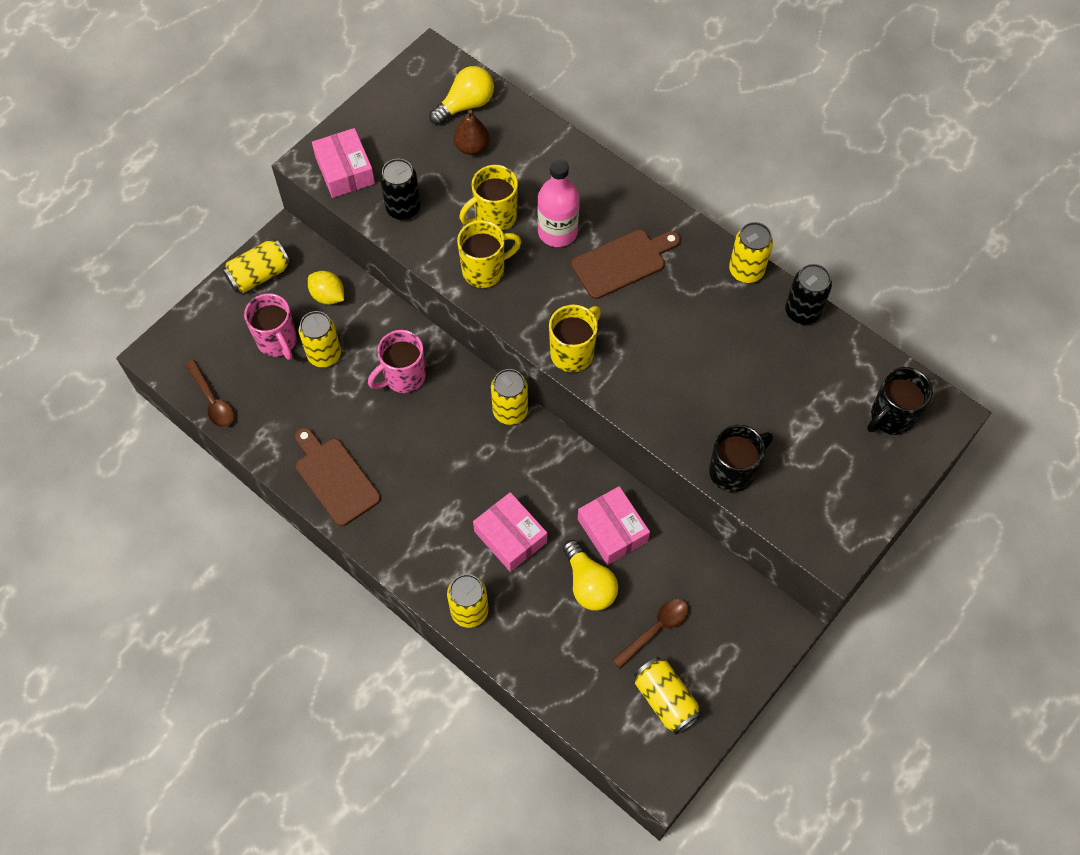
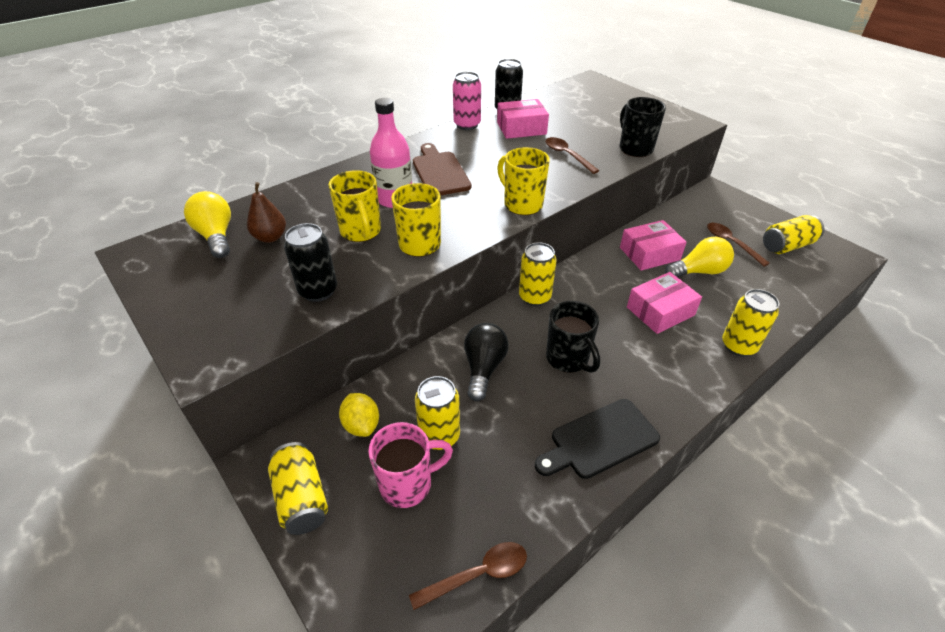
camera: 80 degrees left, 20 degrees down
brown cutting board [295,427,381,526] -> black cutting board [535,399,660,479]
yellow lemon [308,271,344,305] -> yellow lemon turned 75 degrees counterclockwise [339,393,379,437]
pink box [312,128,375,198] -> pink box moved to [497,99,549,139]
pink mug [368,330,426,393] -> black light bulb [464,323,509,401]
yellow can [729,222,773,283] -> pink can [453,72,481,130]
black mug [867,367,933,435] -> black mug moved to [546,301,600,373]
none -> brown spoon [545,137,600,174]

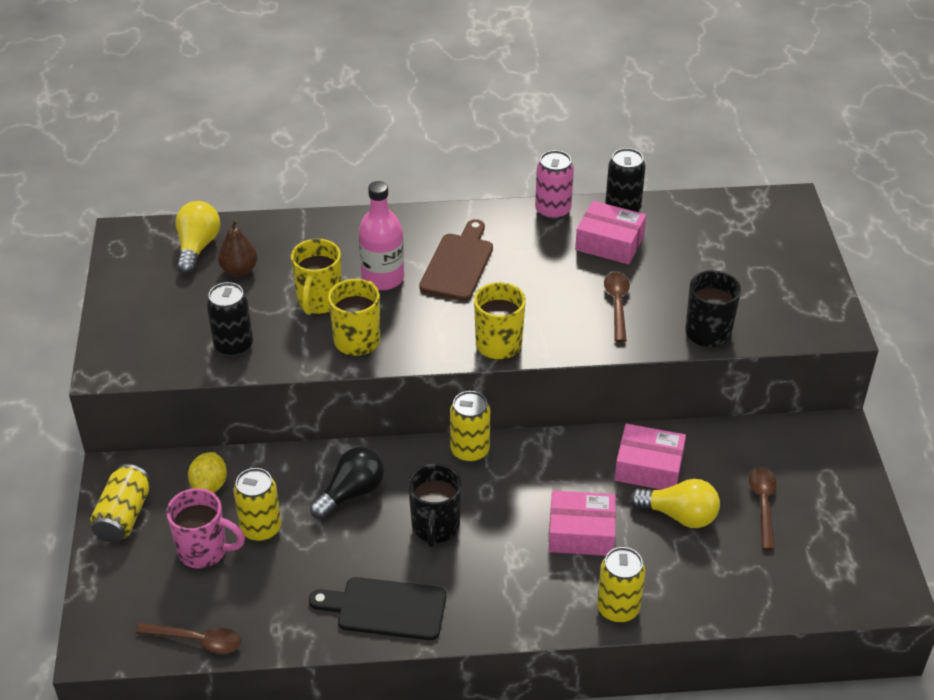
camera: 35 degrees right, 0 degrees up
yellow can [763,215,824,254] -> none

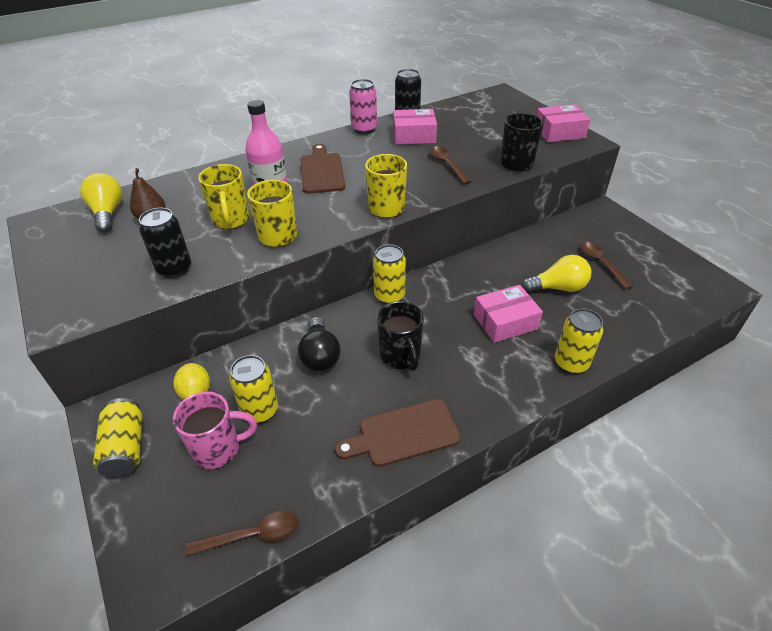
camera: 25 degrees left, 0 degrees up
black cutting board [309,577,446,640] -> brown cutting board [335,399,461,467]
black light bulb [310,447,385,519] -> black light bulb turned 150 degrees clockwise [298,317,340,372]
pink box [614,424,686,490] -> pink box moved to [536,104,591,142]

